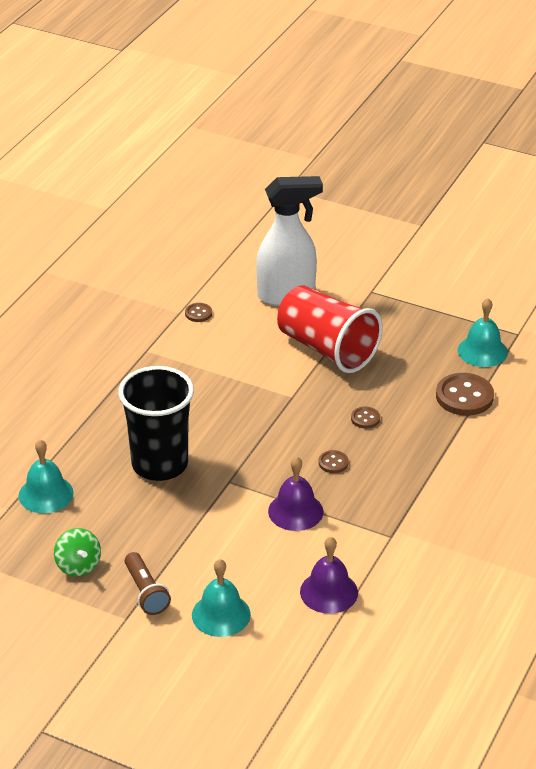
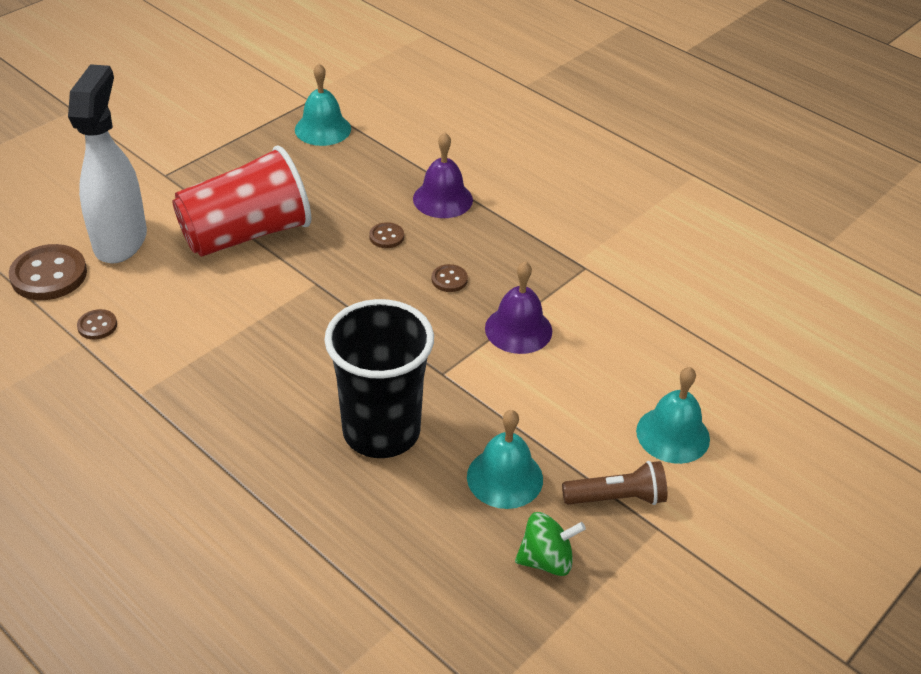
camera: 75 degrees left, 5 degrees up
turquoise bell [19,439,74,513] -> turquoise bell moved to [467,410,543,509]
purple bell [300,537,358,614] -> purple bell moved to [413,132,473,218]
brown button [436,373,494,416] -> brown button moved to [9,244,87,300]

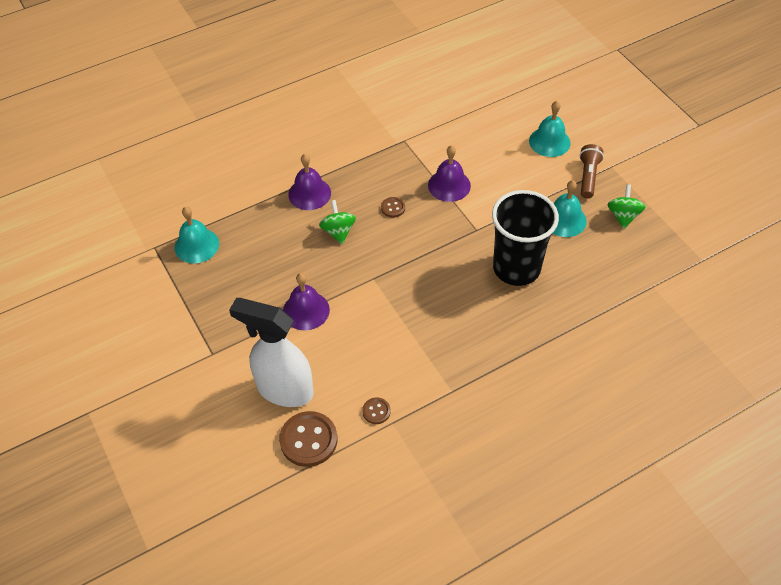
camera: 70 degrees left, 10 degrees up
red cup [172,145,311,257] -> purple bell [283,273,330,331]
brown button [369,222,404,248] -> green spinning top [319,200,356,244]

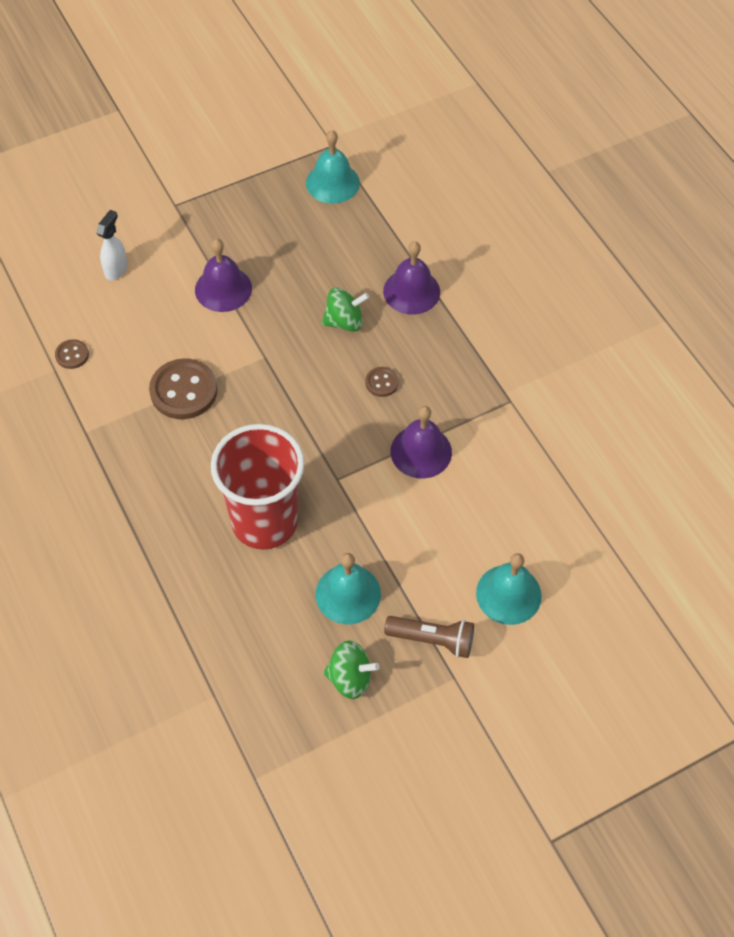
camera: 90 degrees right, 5 degrees up
white spray bottle [229,298,314,407] -> white spray bottle [96,210,128,281], size x0.45
brown button [279,411,337,467] -> brown button moved to [149,358,218,419]
black cup [492,190,559,286] -> red cup [211,424,304,550]

